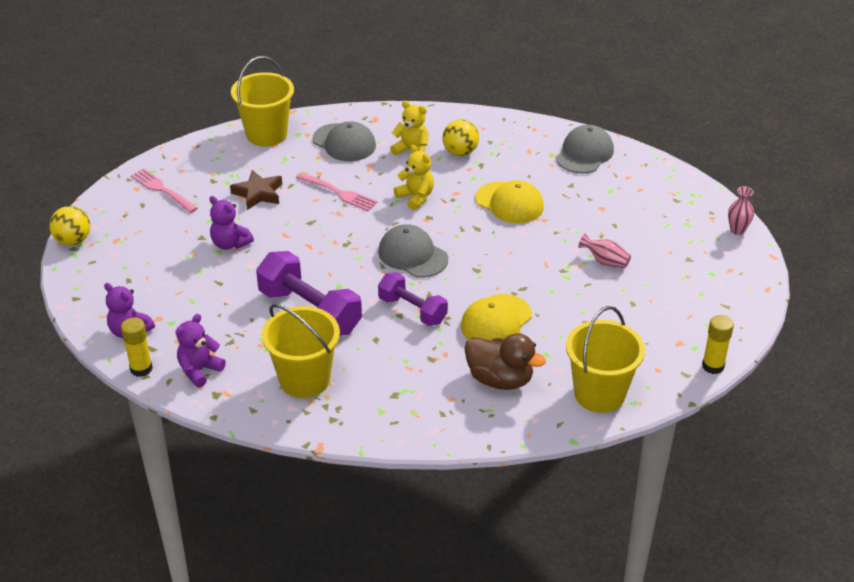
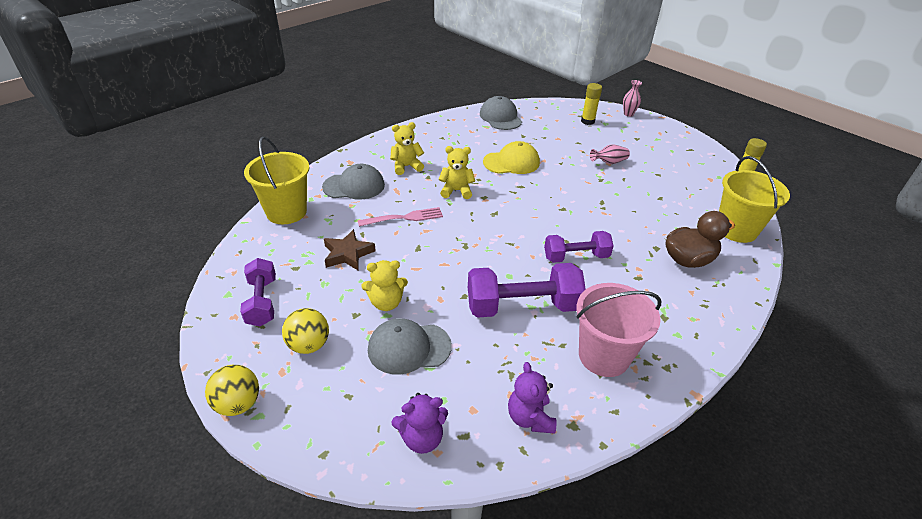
camera: 50 degrees left, 0 degrees up
yellow glue stick [121,318,153,377] -> yellow glue stick moved to [581,83,602,125]
pink fork [131,168,198,213] -> purple dumbbell [240,258,276,326]
purple teddy bear [210,196,254,250] -> yellow teddy bear [361,260,408,311]
yellow bucket [262,304,340,398] -> pink bucket [576,283,661,377]
grey cap [378,224,448,278] -> grey cap moved to [368,318,452,375]
yellow ball [443,119,479,156] -> yellow ball moved to [282,308,329,354]
yellow cap [461,294,532,340] -> none

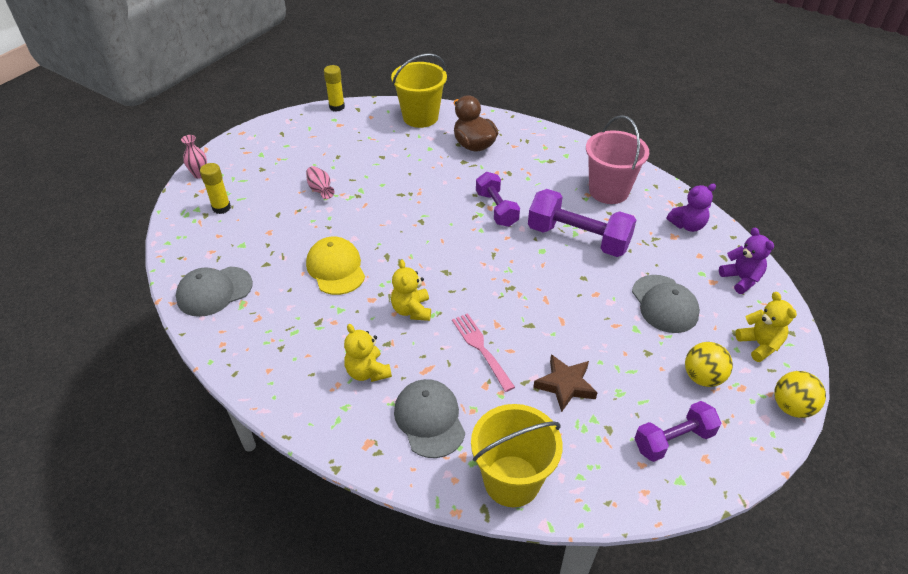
camera: 100 degrees left, 5 degrees up
yellow teddy bear [361,260,408,311] -> yellow teddy bear moved to [735,292,797,362]
purple dumbbell [468,263,586,318] -> purple dumbbell turned 45 degrees counterclockwise [528,189,636,257]

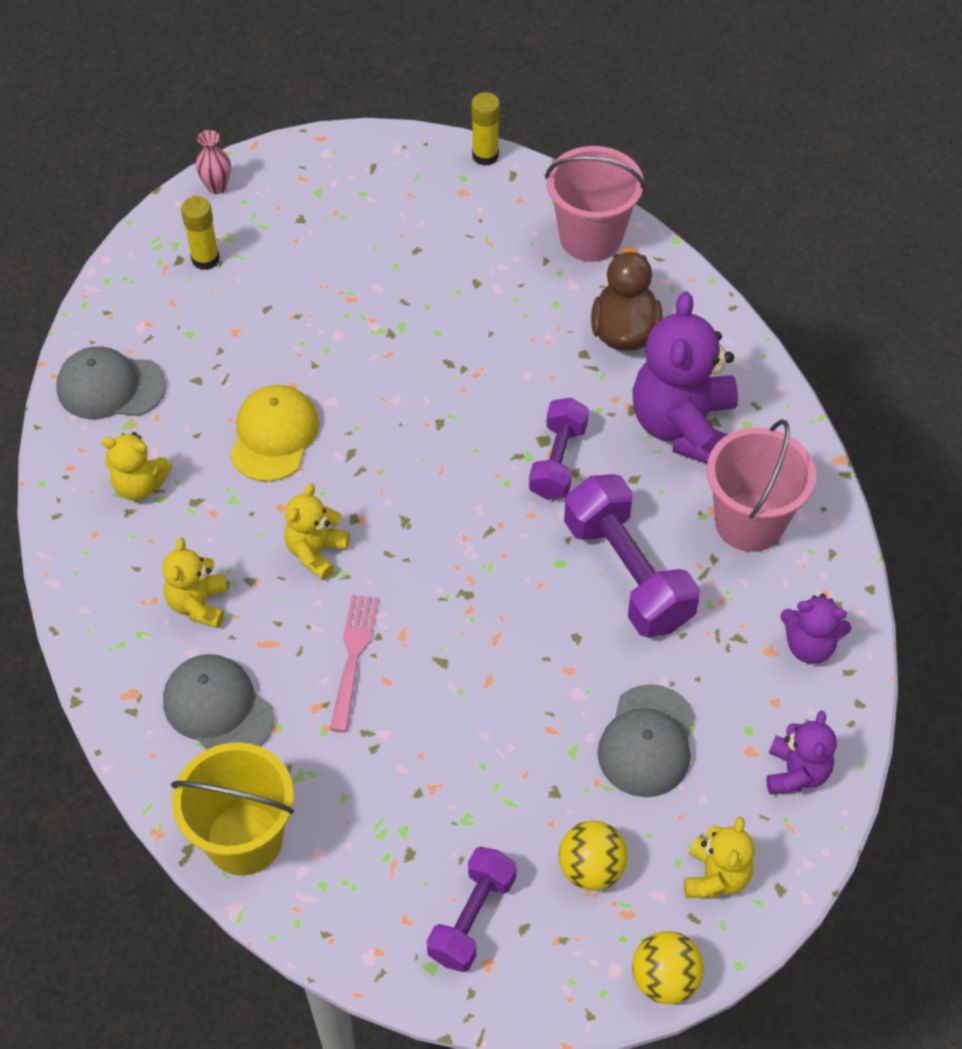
camera: 35 degrees right, 10 degrees up
pink vase [306,166,334,199] -> none
yellow bucket [391,53,447,128] -> pink bucket [545,146,645,262]
grey cap [394,379,465,458] -> grey cap turned 60 degrees counterclockwise [163,654,274,750]
brown star [533,354,598,412] -> none
purple dumbbell [635,401,721,462] -> purple dumbbell turned 75 degrees counterclockwise [427,847,517,972]
none -> yellow teddy bear [101,432,172,501]
none -> purple teddy bear [632,291,738,463]

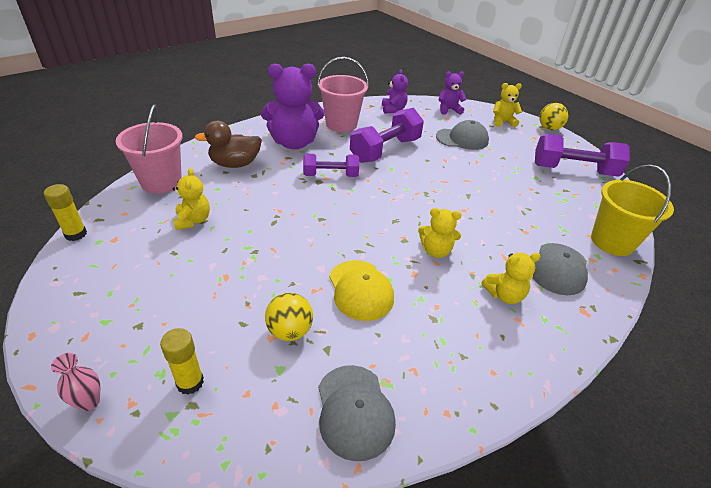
camera: 110 degrees left, 15 degrees down
yellow teddy bear [101,432,172,501] -> yellow teddy bear moved to [172,168,210,230]
yellow cap [230,385,319,482] -> yellow cap turned 105 degrees counterclockwise [329,260,394,321]
pink fork [330,595,379,732] -> none
purple dumbbell [427,847,517,972] -> purple dumbbell [535,134,630,177], size x1.57
yellow ball [559,820,628,891] -> yellow ball moved to [265,293,313,341]

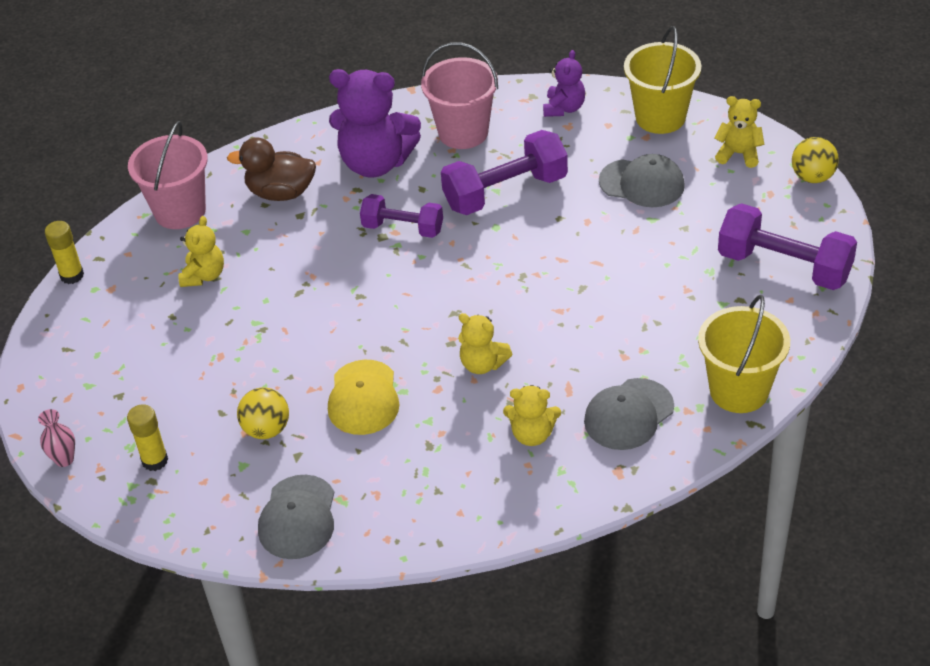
camera: 25 degrees right, 5 degrees up
purple teddy bear [439,71,466,115] -> yellow bucket [624,26,701,134]

